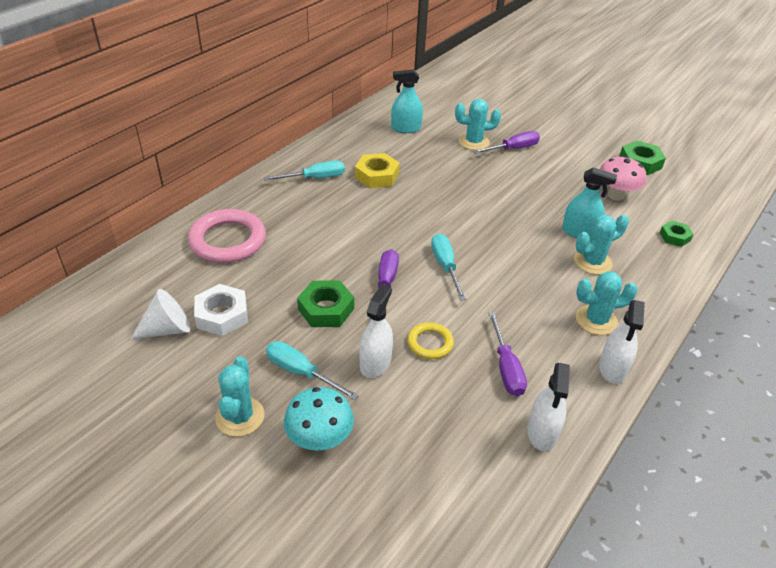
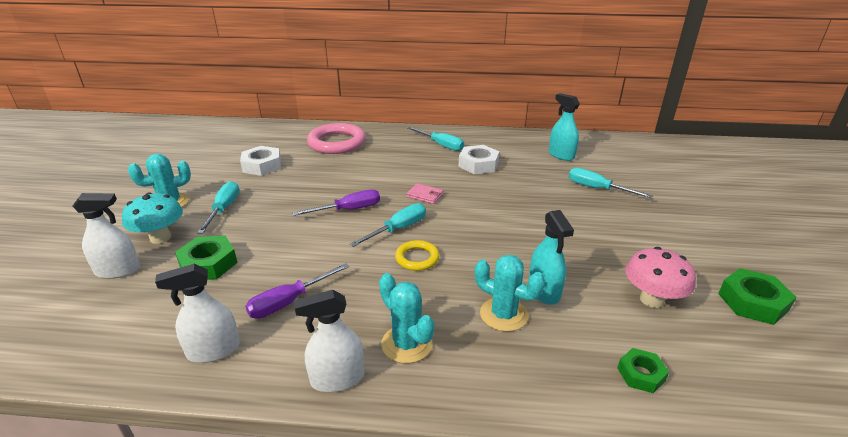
camera: 60 degrees right, 10 degrees down
white cone [131,289,190,339] -> none
green nut [297,280,354,327] -> green nut moved to [175,235,238,280]
yellow nut [355,153,400,188] -> white nut [458,145,499,174]
white spray bottle [359,284,393,378] -> white spray bottle moved to [73,193,140,279]
yellow ring [407,322,454,359] -> yellow ring moved to [395,240,439,271]
turquoise cactus [455,99,501,150] -> turquoise screwdriver [569,168,653,198]
purple screwdriver [473,131,540,154] -> none
none -> pink wallet [407,183,443,204]

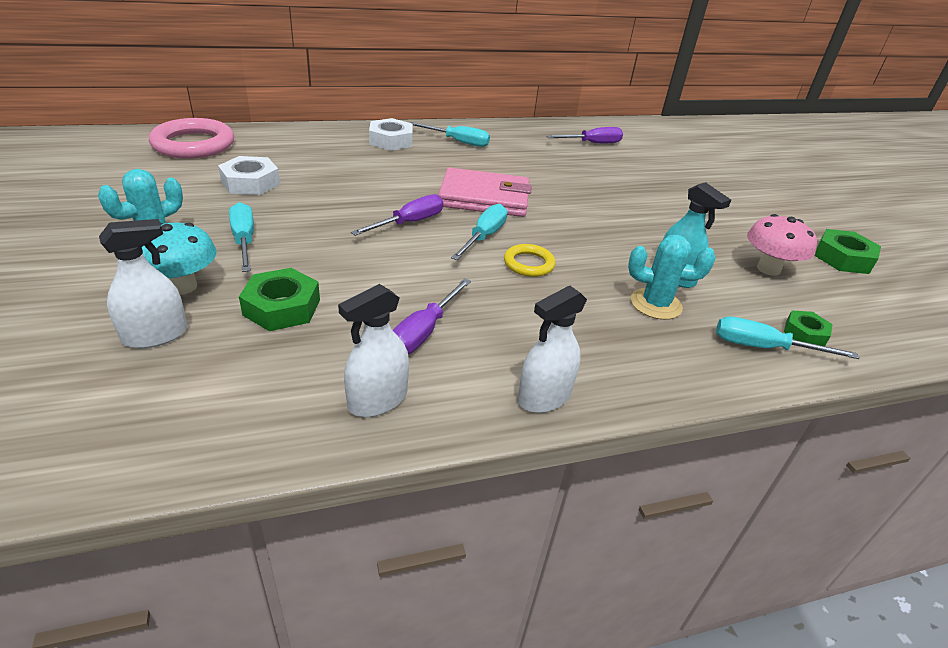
camera: 25 degrees left, 5 degrees up
pink ring [307,123,366,154] -> pink ring moved to [149,118,234,159]
turquoise cactus [379,273,434,363] -> none
pink wallet [407,183,443,204] -> pink wallet [438,168,532,217], size x2.34
white nut [458,145,499,174] -> white nut moved to [369,118,413,151]
turquoise spray bottle [549,93,580,161] -> purple screwdriver [546,127,623,143]
turquoise screwdriver [569,168,653,198] -> turquoise screwdriver moved to [716,317,859,359]

